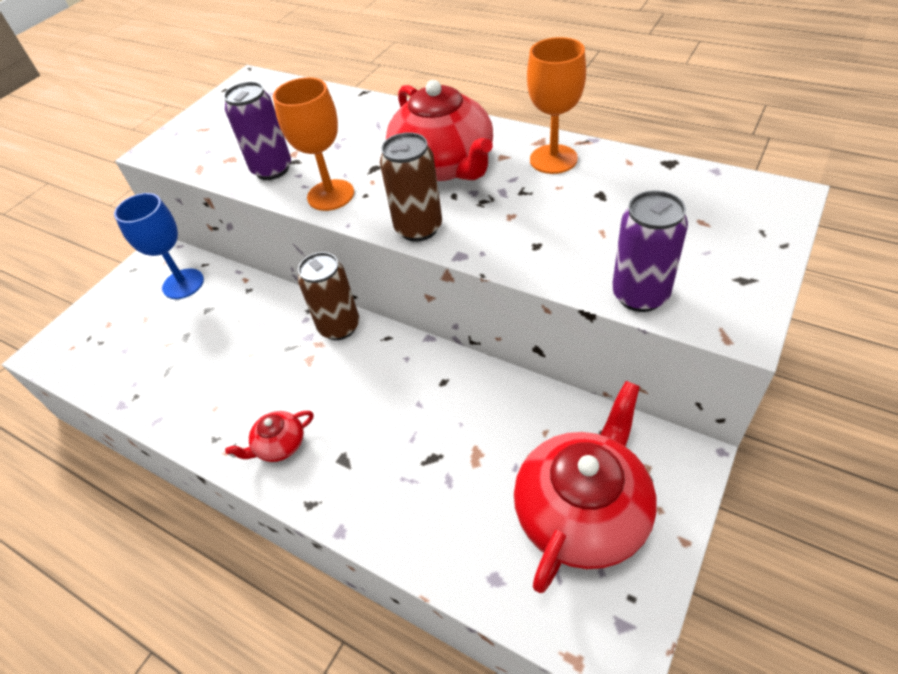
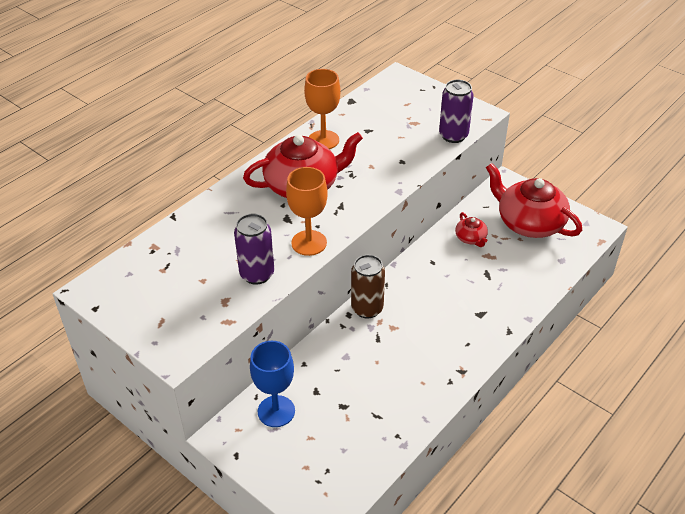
camera: 85 degrees left, 5 degrees down
red teapot [225,411,314,462] -> red teapot moved to [455,212,488,247]
brown can [380,132,442,242] -> none

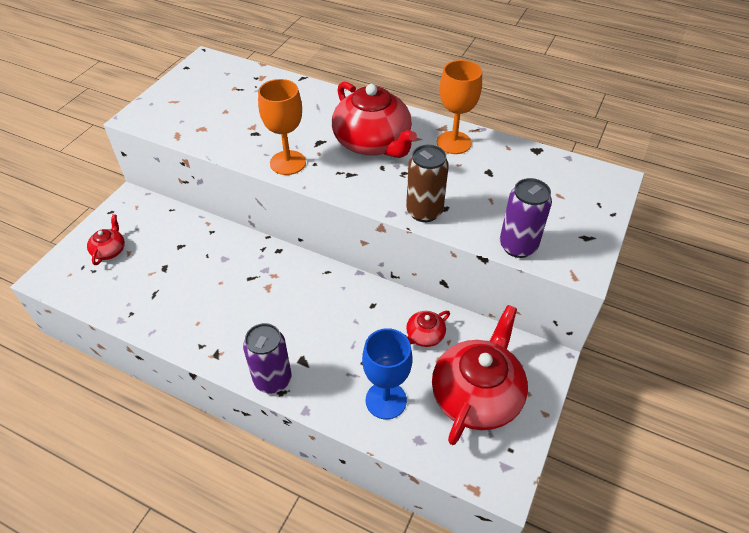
camera: 75 degrees right, 5 degrees up
purple can [234,214,274,285] -> purple can moved to [243,323,292,393]
blue goblet [250,341,295,427] -> blue goblet moved to [362,328,412,419]
brown can [351,255,385,319] -> brown can moved to [406,145,449,222]
none -> red teapot [87,214,125,265]

